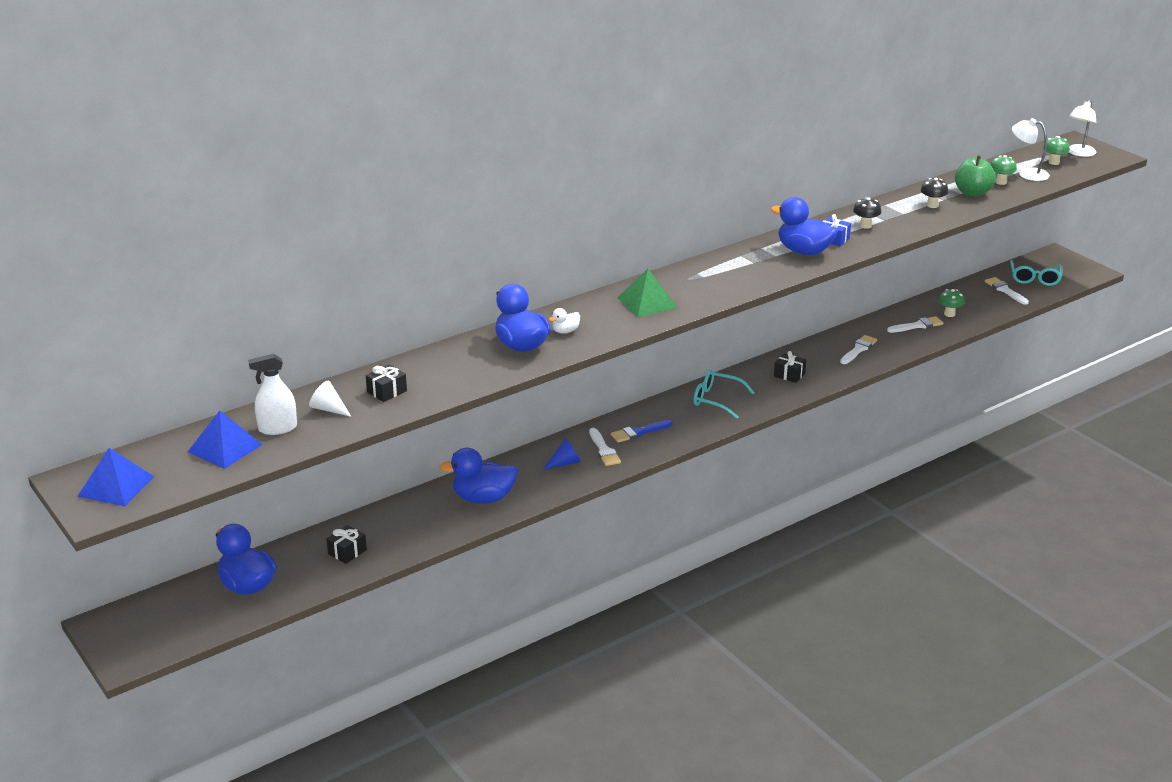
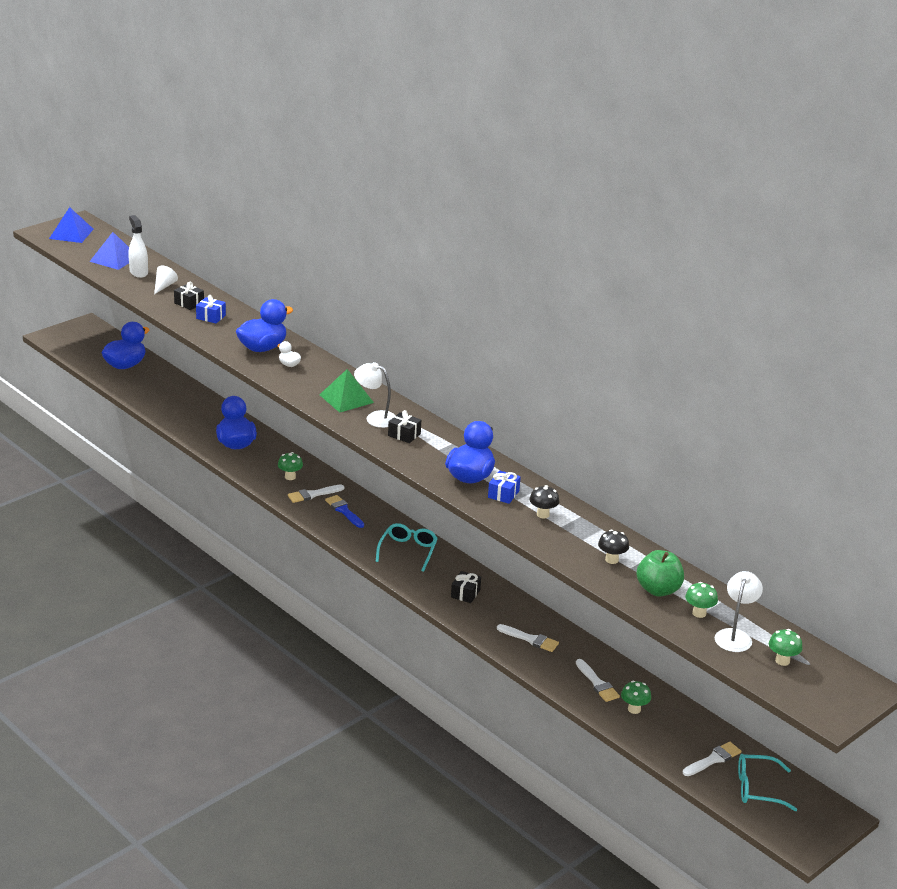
camera: 80 degrees right, 0 degrees up
black gift [326,525,367,564] -> black gift moved to [388,410,421,443]
blue cone [543,439,580,470] -> green mushroom [278,452,303,480]
white lamp [1069,100,1097,157] -> white lamp moved to [354,362,396,428]
none -> blue gift [196,295,226,324]

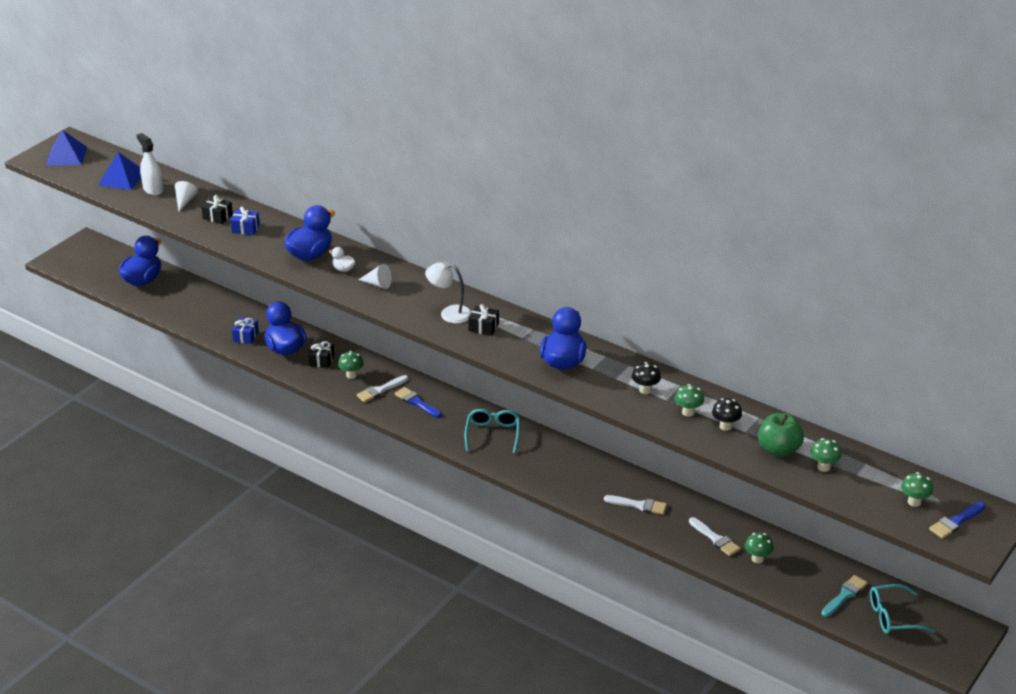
camera: 10 degrees left, 5 degrees up
green pyramid [320,369,374,413] -> none
black gift [451,571,481,603] -> black gift moved to [308,341,334,368]
blue gift [488,470,521,504] -> blue gift moved to [232,317,259,344]
white brush [683,742,741,776] -> turquoise brush [821,575,868,617]
white lamp [715,571,763,652] -> none
none -> white cone [359,264,392,289]
none -> green mushroom [675,384,704,417]
none -> blue brush [929,502,985,539]

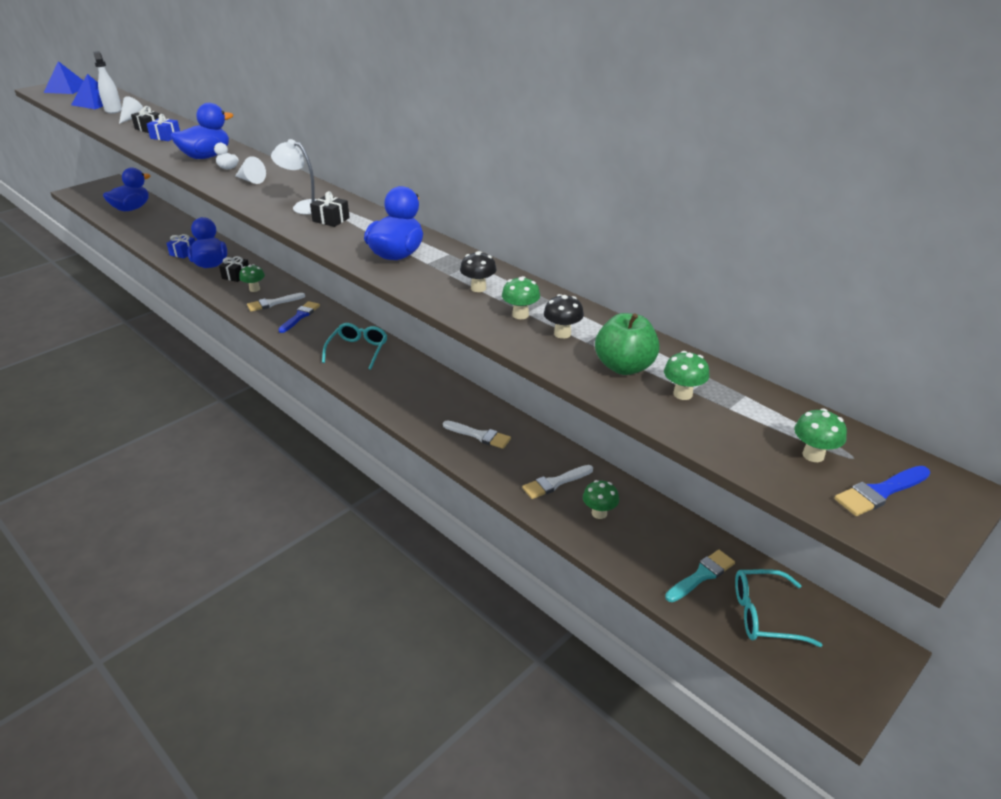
camera: 10 degrees right, 0 degrees up
blue brush [395,387,442,418] -> blue brush turned 60 degrees clockwise [278,301,320,333]
white brush [689,517,741,556] -> white brush turned 90 degrees clockwise [522,465,593,499]

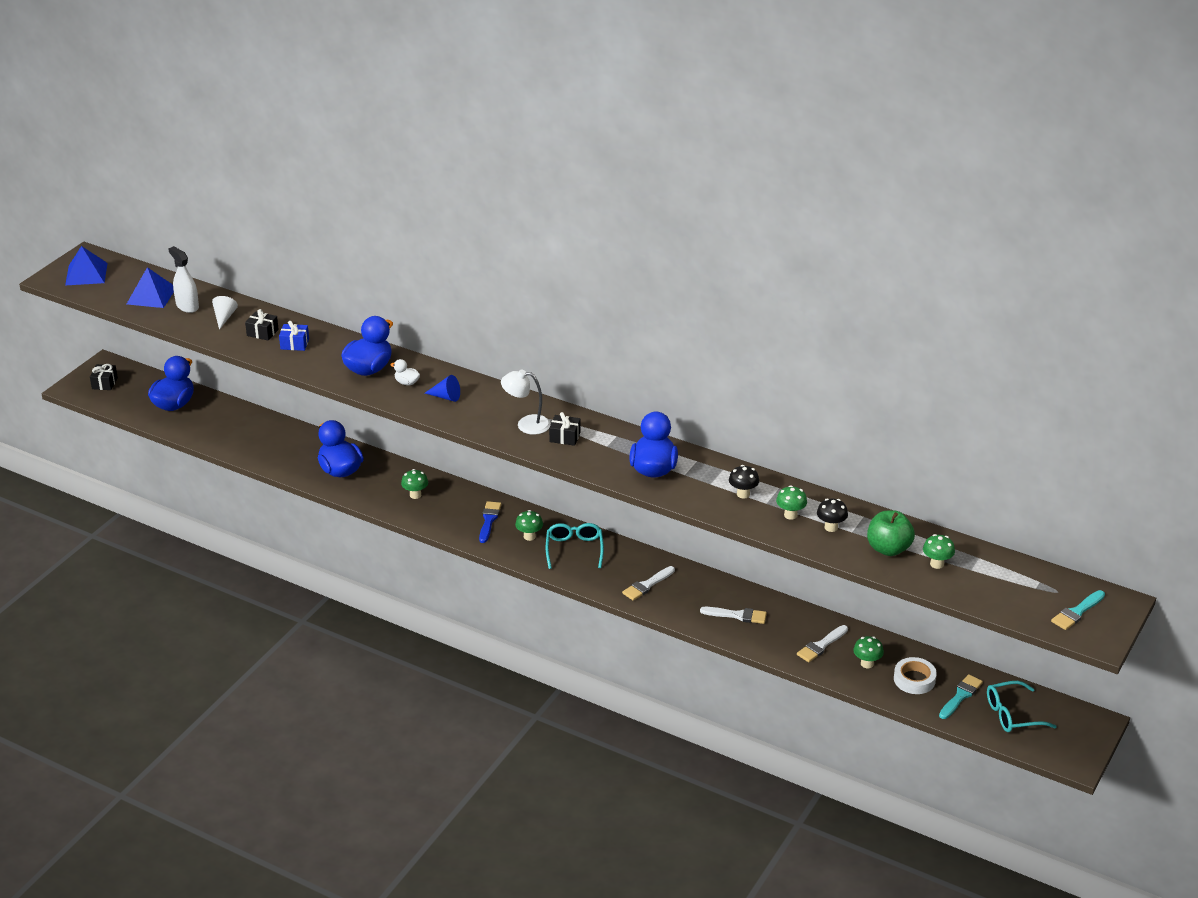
camera: 15 degrees left, 0 degrees up
blue gift [166,234,195,259] -> none
black gift [219,256,249,282] -> black gift moved to [90,364,118,390]
white cone [235,156,266,184] -> blue cone [425,375,460,402]
white brush [247,293,305,312] -> white brush moved to [622,566,675,601]
green mushroom [794,408,847,462] -> green mushroom moved to [515,510,543,541]
blue brush [835,466,930,516] -> turquoise brush [1051,590,1105,630]
none -> white tape [894,657,937,694]

